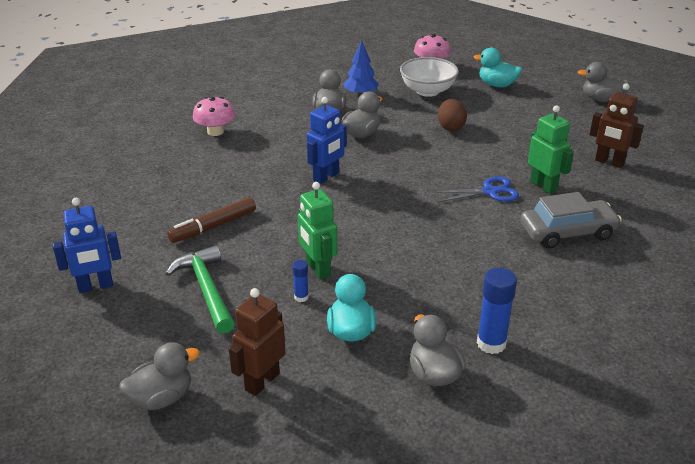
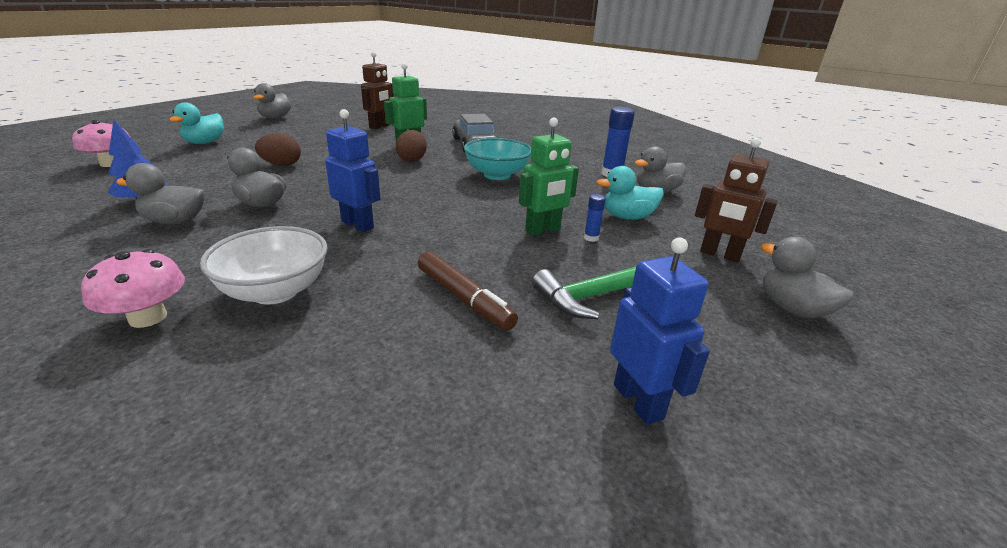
camera: 95 degrees left, 5 degrees down
white bowl [400,57,459,97] -> white bowl moved to [200,226,328,304]
blue scissors [434,176,519,202] -> brown egg [396,130,427,162]
none -> turquoise bowl [464,138,531,180]

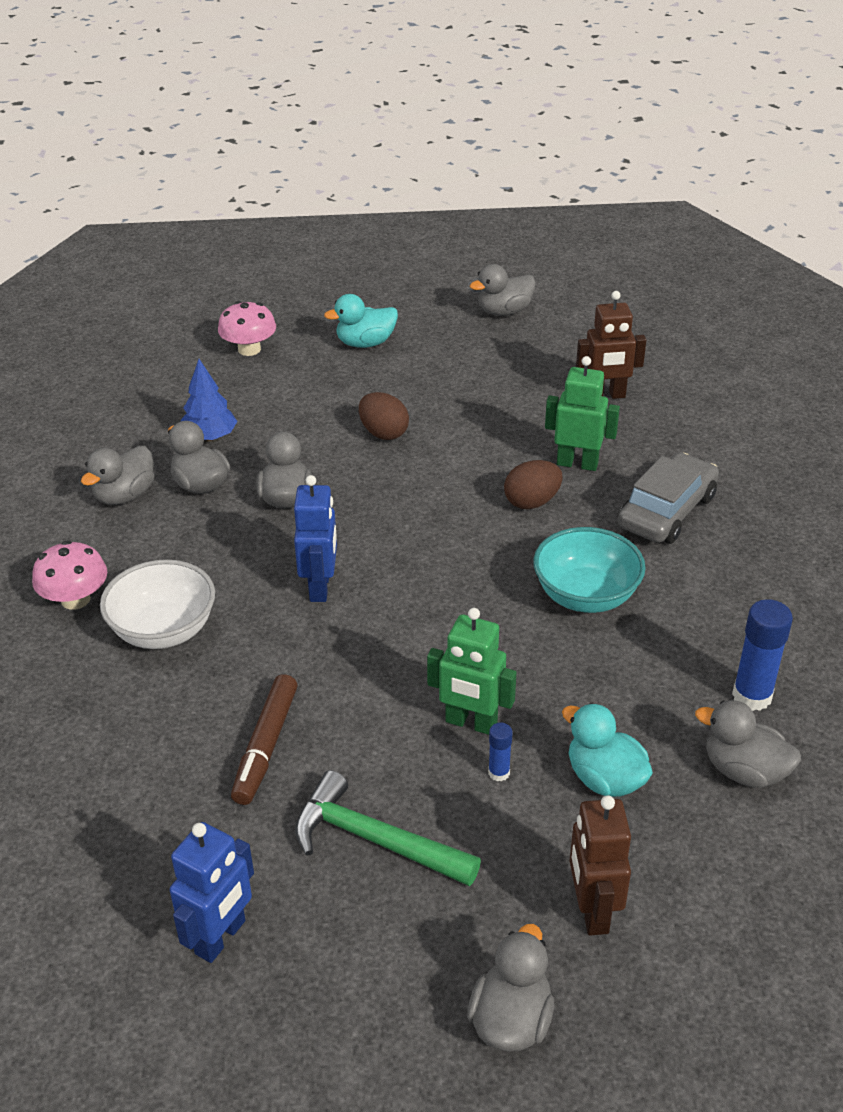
camera: 55 degrees right, 10 degrees up
none -> grey duck [81,446,155,505]

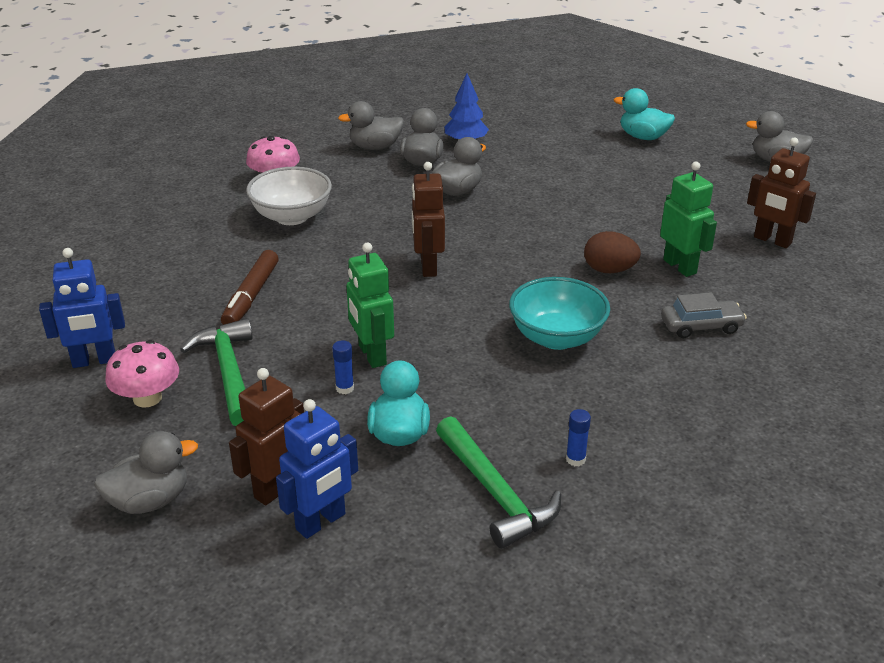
camera: 45 degrees right, 5 degrees down
pink mushroom [218,301,276,356] -> pink mushroom moved to [105,340,179,408]
brown marker [231,674,298,805] -> brown marker turned 45 degrees counterclockwise [221,250,278,325]
blue robot [294,475,337,602] -> blue robot moved to [276,399,358,539]
brown egg [359,392,409,440] -> none
grey car [618,452,719,544] -> grey car [661,292,747,338], size x0.65
grey duck [695,700,801,788] -> green hammer [436,416,561,549]
blue glue stick [732,599,793,711] -> blue glue stick [566,409,591,466], size x0.53
none -> brown robot [412,162,445,277]

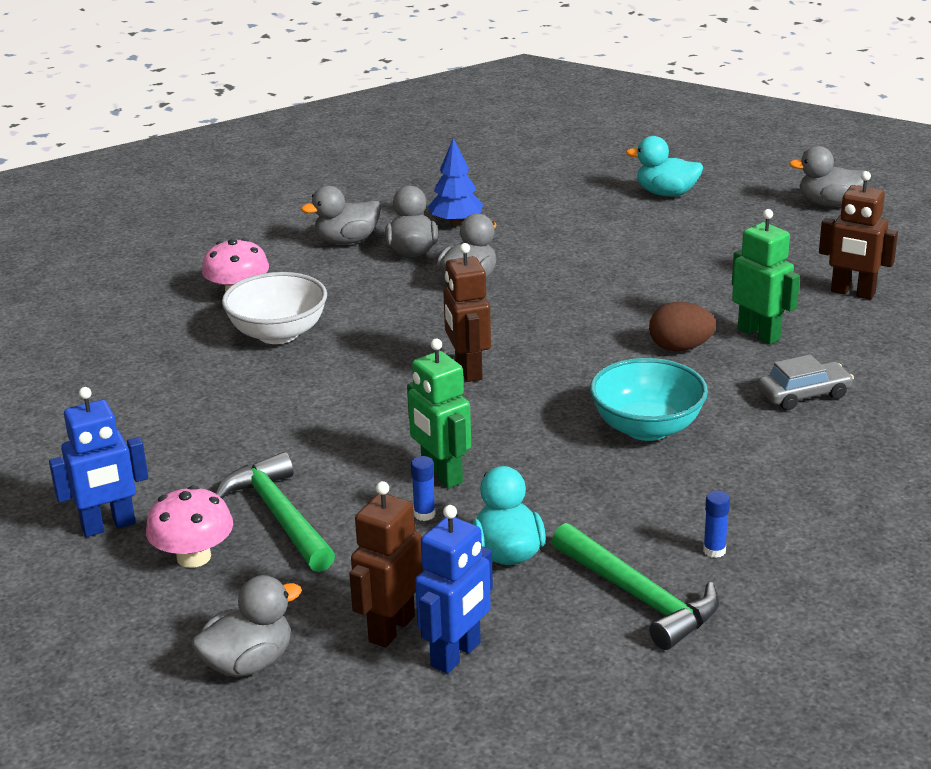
camera: 10 degrees left, 5 degrees down
brown marker [221,250,278,325] -> none

